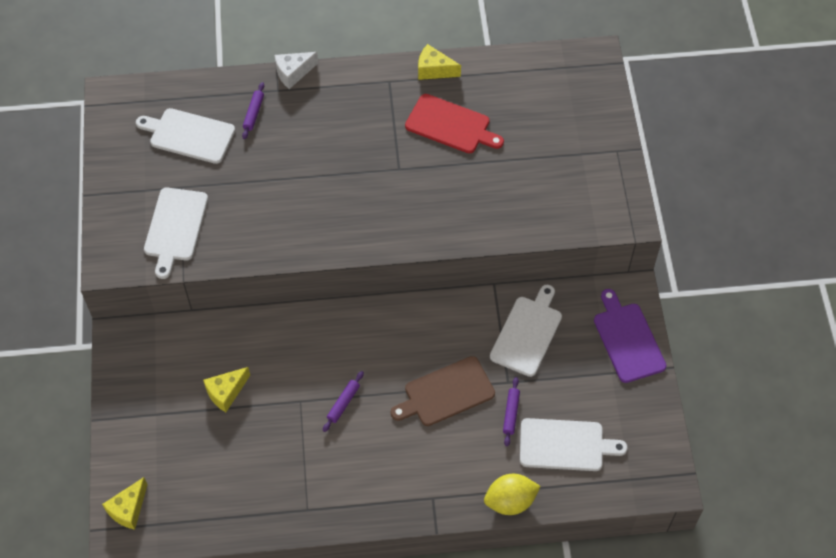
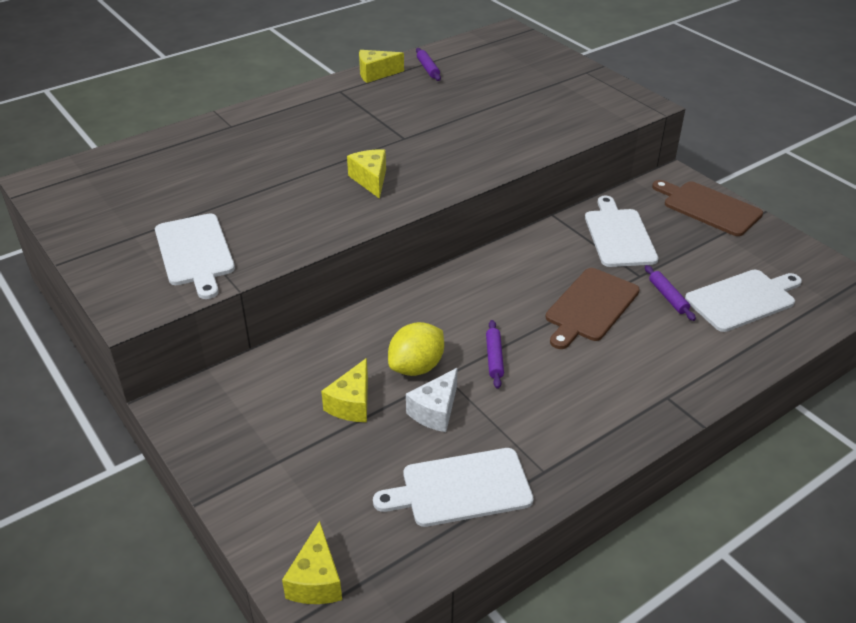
camera: 30 degrees left, 20 degrees down
white cutting board [136,108,235,164] -> white cutting board moved to [373,448,534,527]
purple rolling pin [242,82,264,139] -> purple rolling pin moved to [416,48,441,81]
white cheese [275,52,318,89] -> white cheese moved to [406,368,457,432]
red cutting board [405,94,504,153] -> none
yellow lemon [484,474,541,515] -> yellow lemon moved to [388,322,444,376]
purple cutting board [594,289,667,383] -> brown cutting board [652,180,763,236]
none -> yellow cheese [347,149,386,199]

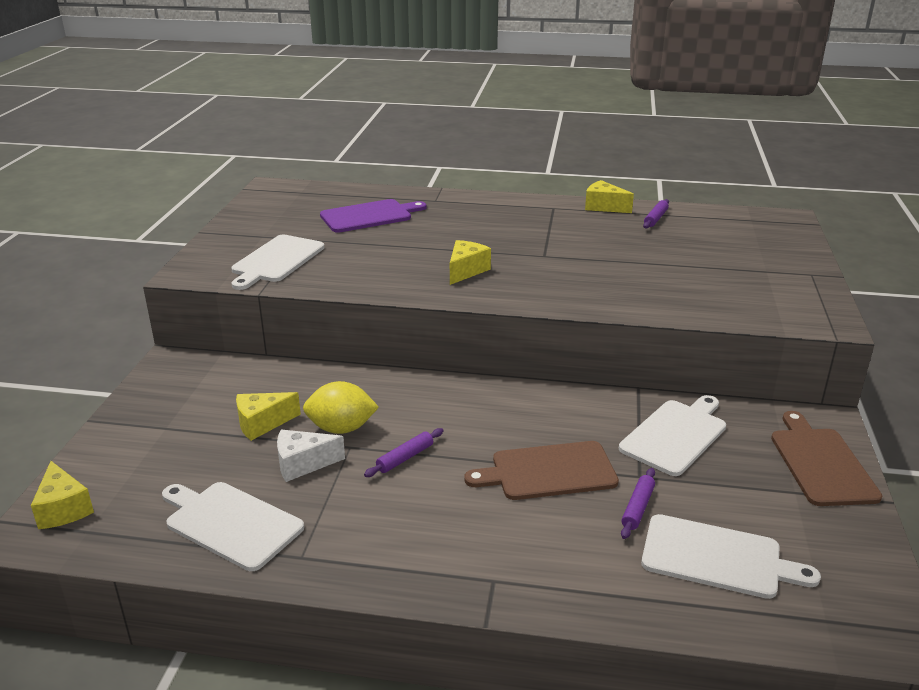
camera: 45 degrees right, 10 degrees down
yellow cheese [282,521,342,604] -> yellow cheese turned 75 degrees counterclockwise [31,461,94,529]
none -> purple cutting board [320,199,427,233]

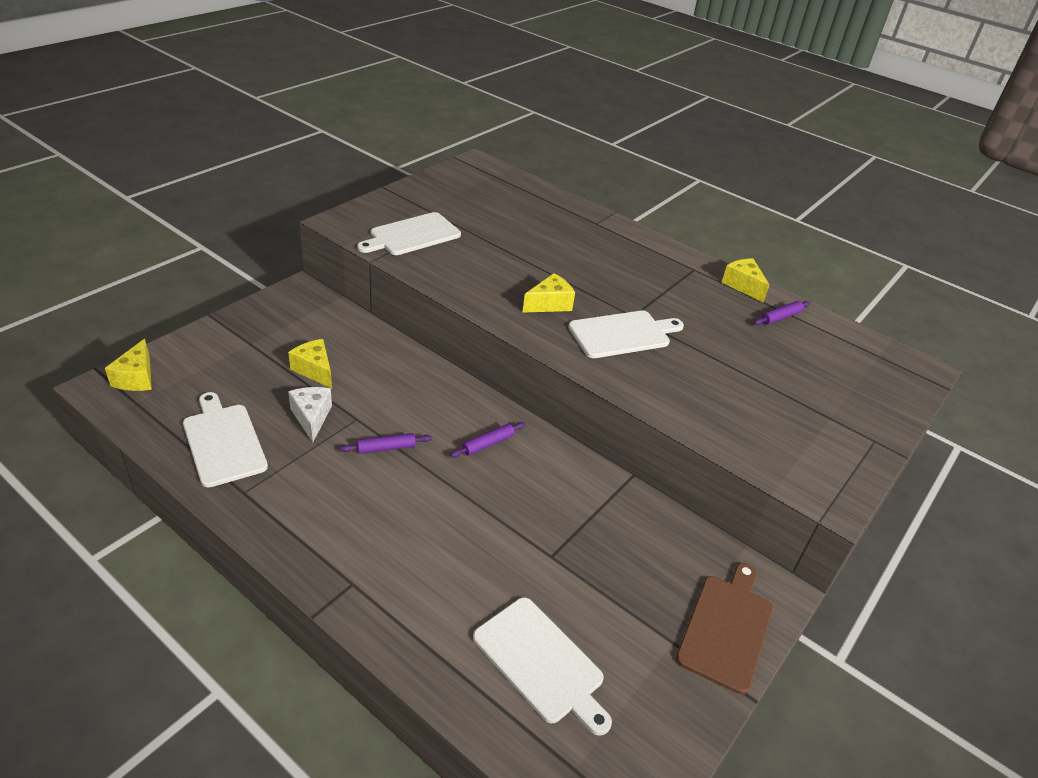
camera: 25 degrees right, 10 degrees up
yellow cheese [236,392,301,441] -> yellow cheese turned 45 degrees clockwise [288,339,332,388]
white cheese [277,430,345,482] -> white cheese turned 60 degrees clockwise [288,387,332,442]
yellow lemon [303,381,379,434] -> none
purple cutting board [320,199,427,233] -> none
brown cutting board [464,441,619,500] -> none
white cutting board [619,395,726,476] -> white cutting board moved to [568,311,684,358]
purple rolling pin [621,468,655,539] -> purple rolling pin moved to [450,422,525,458]

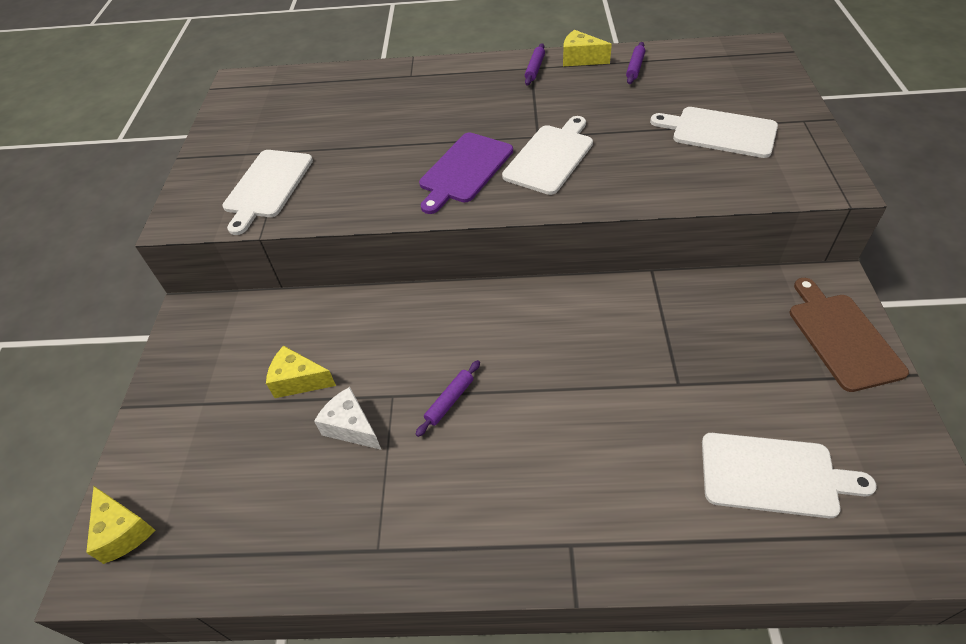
camera: 30 degrees left, 10 degrees up
white cutting board [183,392,268,487] -> white cutting board moved to [650,107,778,158]
purple rolling pin [450,422,525,458] -> purple rolling pin moved to [525,43,545,85]
yellow cheese [523,273,575,313] -> purple cutting board [419,132,513,214]

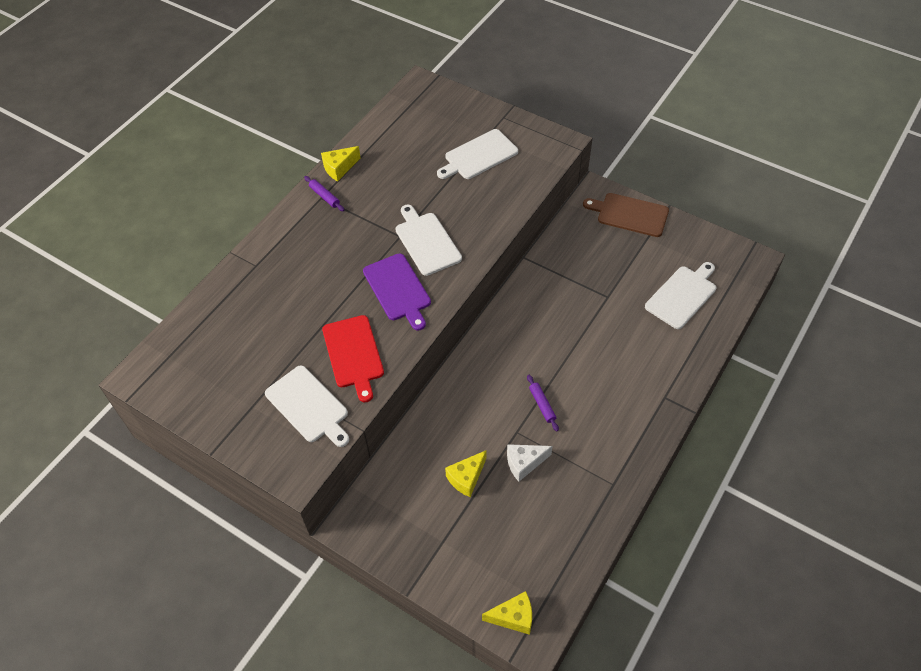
camera: 60 degrees left, 5 degrees up
purple rolling pin [626,42,645,84] -> none
none -> red cutting board [322,315,384,402]

